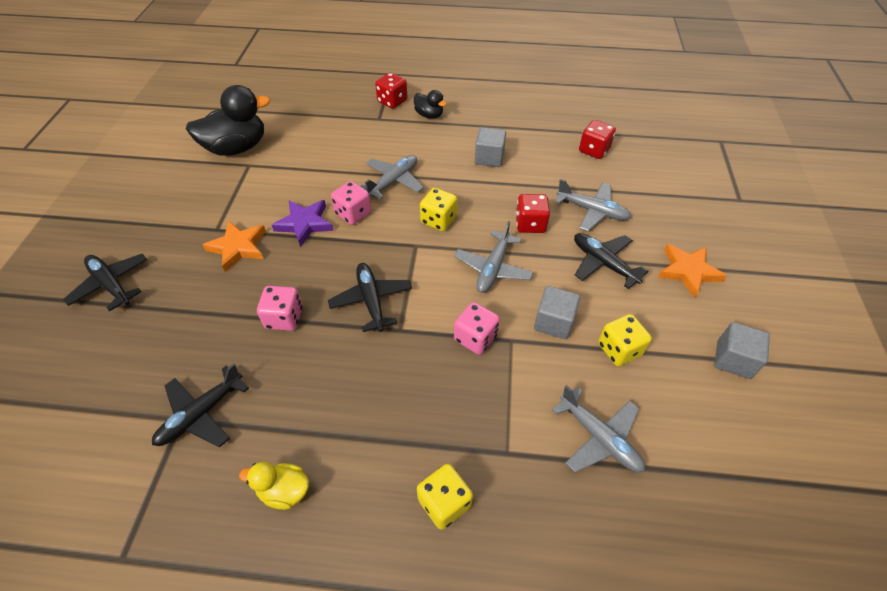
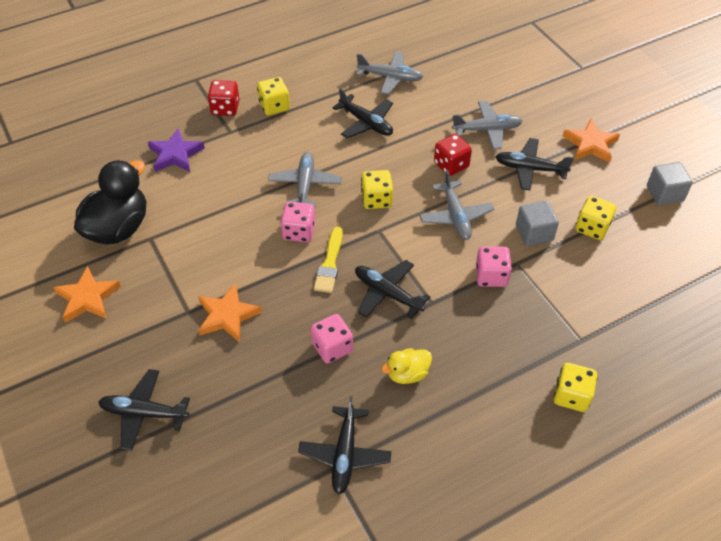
camera: 35 degrees left, 0 degrees up
yellow duck [239,462,309,510] -> yellow duck moved to [381,348,432,384]
purple star [272,200,333,247] -> purple star moved to [148,129,205,172]
black duck [414,90,446,119] -> yellow dice [257,77,290,115]
grey cube [475,127,506,167] -> black plane [332,88,393,138]
grey plane [552,385,645,473] -> grey plane moved to [356,51,423,95]
red dice [579,120,616,159] -> none
none -> orange star [53,266,121,323]
none -> yellow brush [314,227,343,293]

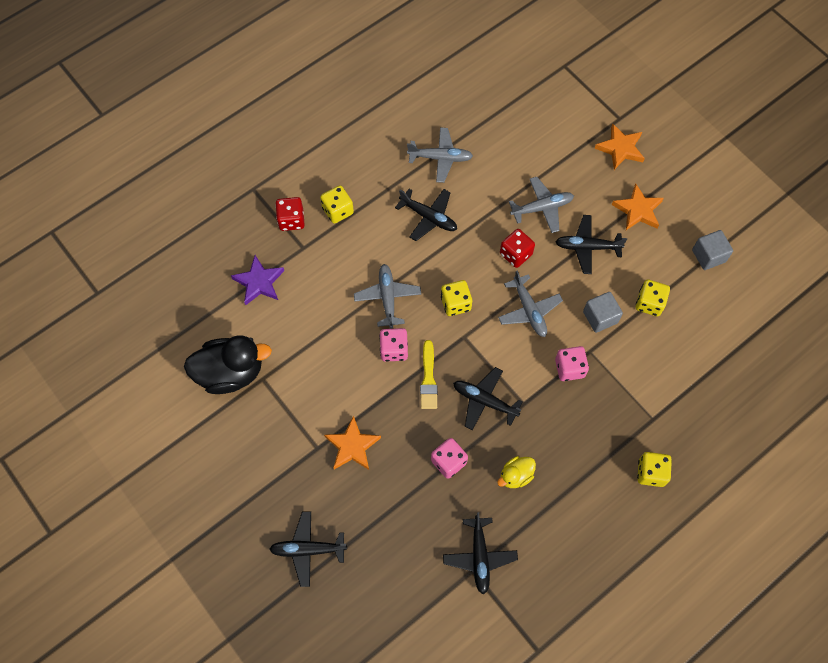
camera: 10 degrees left, 15 degrees up
orange star [53,266,121,323] -> orange star moved to [595,123,645,170]
black duck [74,160,146,244] -> black duck turned 60 degrees clockwise [184,336,272,394]

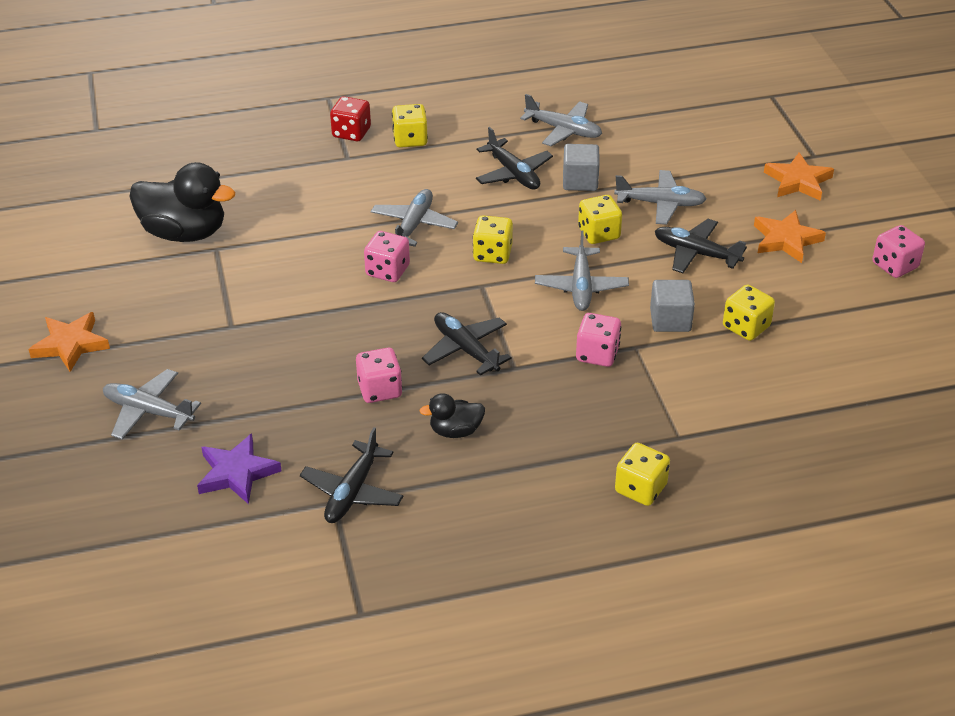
camera: 25 degrees right, 25 degrees down
purple star [231,255,284,305] -> purple star moved to [197,433,282,504]
black plane [269,511,347,587] -> grey plane [103,369,201,440]
orange star [324,416,381,470] -> orange star moved to [28,312,110,372]
yellow brush [420,340,438,409] -> none
yellow duck [497,456,536,488] -> black duck [419,393,485,438]
red dice [500,229,535,268] -> yellow dice [578,195,622,244]
grey cube [692,230,733,270] -> grey cube moved to [563,144,600,191]
none -> pink dice [872,225,925,278]

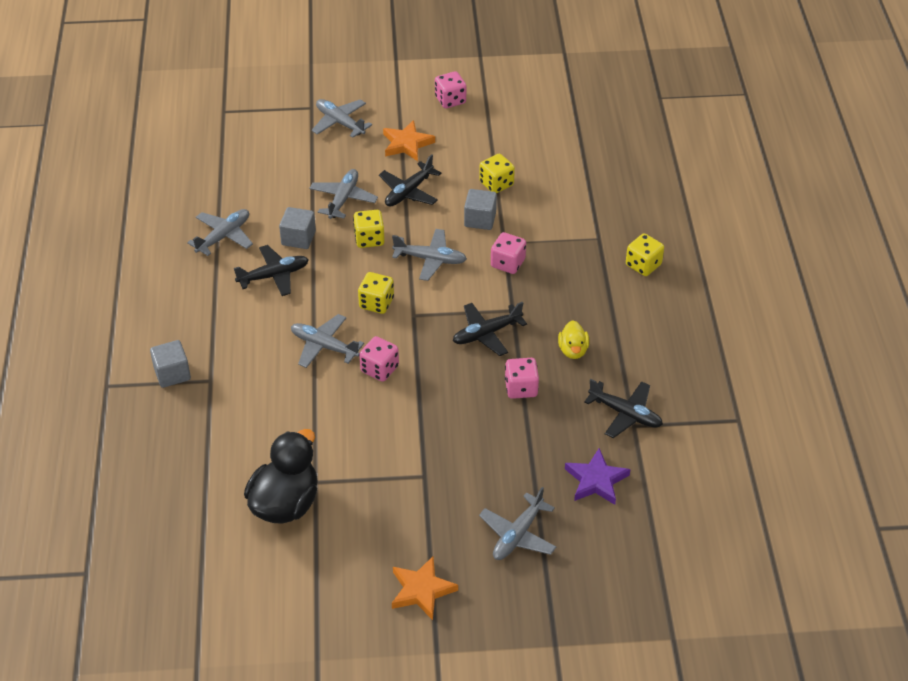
camera: 80 degrees left, 5 degrees up
red dice [330,96,371,141] -> grey cube [150,340,191,388]
yellow dice [392,104,428,148] -> none
black duck [419,393,485,438] -> yellow duck [558,320,589,359]
orange star [764,152,834,201] -> grey plane [312,99,372,138]

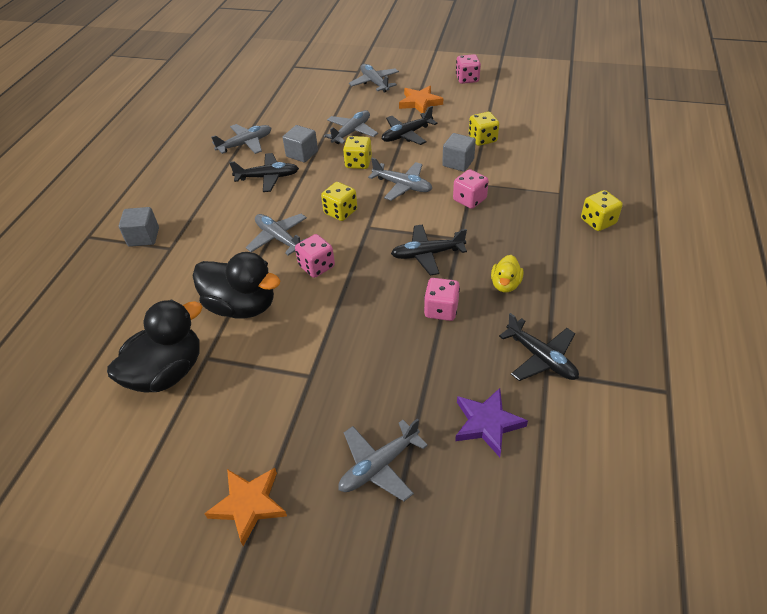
camera: 20 degrees right, 0 degrees up
none -> black duck [192,252,281,319]

